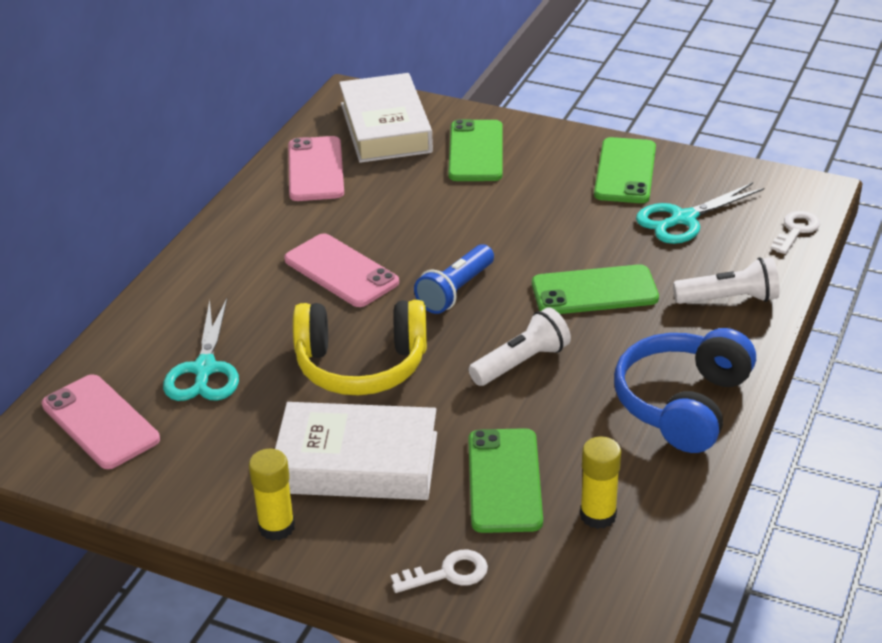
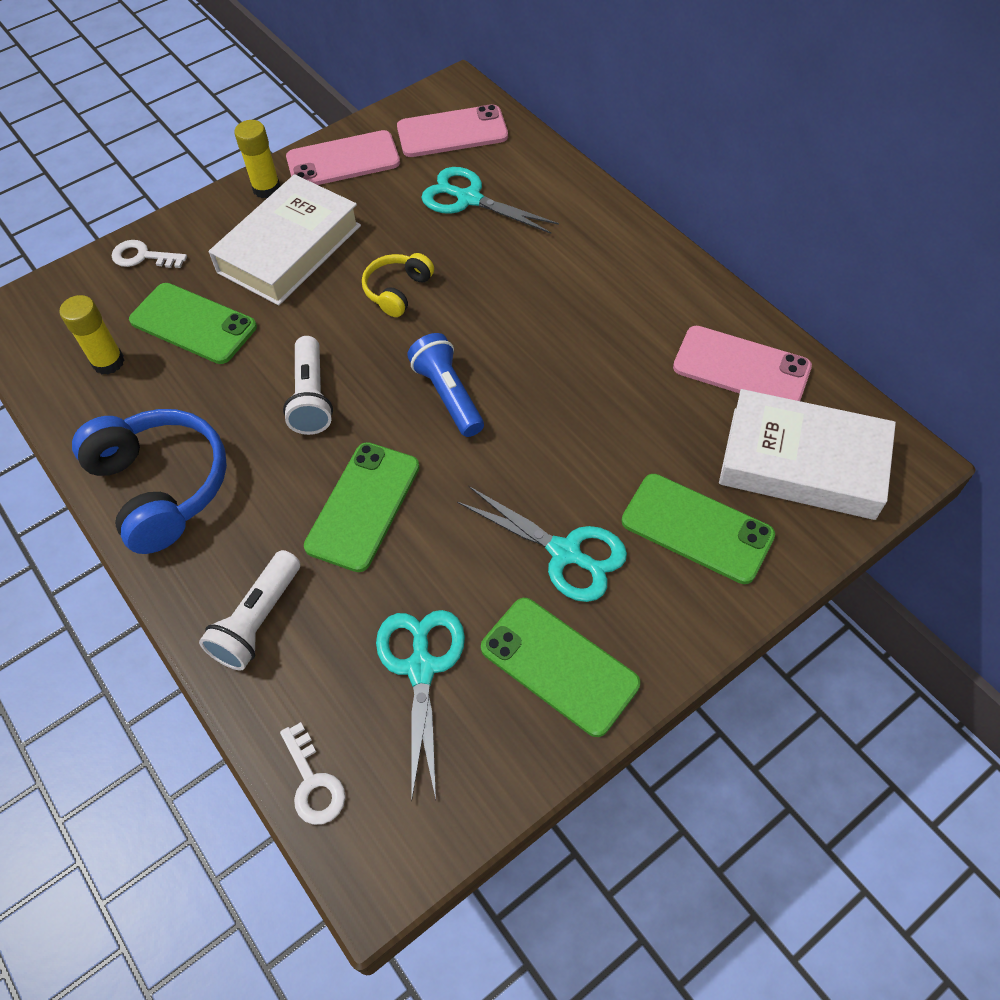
camera: 120 degrees right, 20 degrees up
pink phone [284,233,399,307] -> pink phone moved to [286,130,400,185]
yellow headphones [293,300,427,395] -> yellow headphones [362,253,434,317], size x0.54
white key [391,550,488,593] -> white key turned 90 degrees clockwise [112,240,187,268]
none -> turquoise scissors [457,486,627,602]

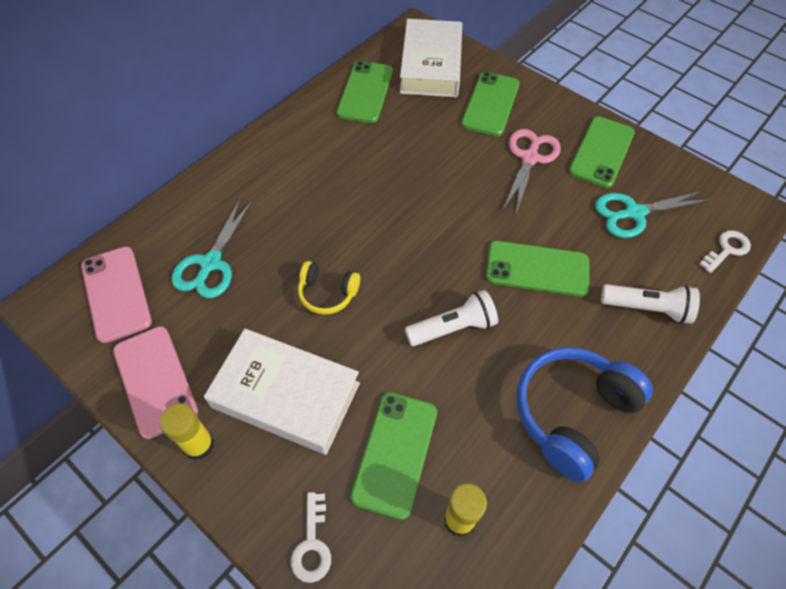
camera: 105 degrees left, 0 degrees up
blue flashlight [407,333,484,437] -> none
turquoise scissors [457,486,627,602] -> pink scissors [503,129,561,214]
pink phone [673,326,812,401] -> green phone [337,61,393,123]

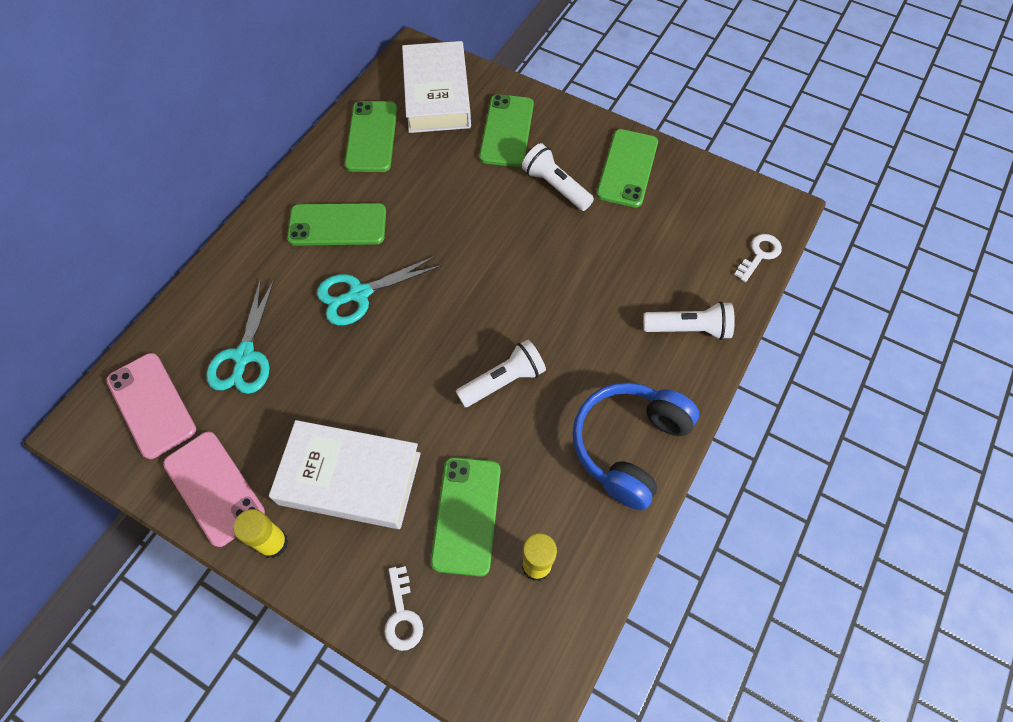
camera: 10 degrees left, 5 degrees up
yellow headphones [298,261,360,315] -> none
green phone [486,241,589,297] -> green phone moved to [287,203,386,246]
pink scissors [503,129,561,214] -> white flashlight [522,143,594,211]
turquoise scissors [595,190,712,238] -> turquoise scissors moved to [317,256,442,325]

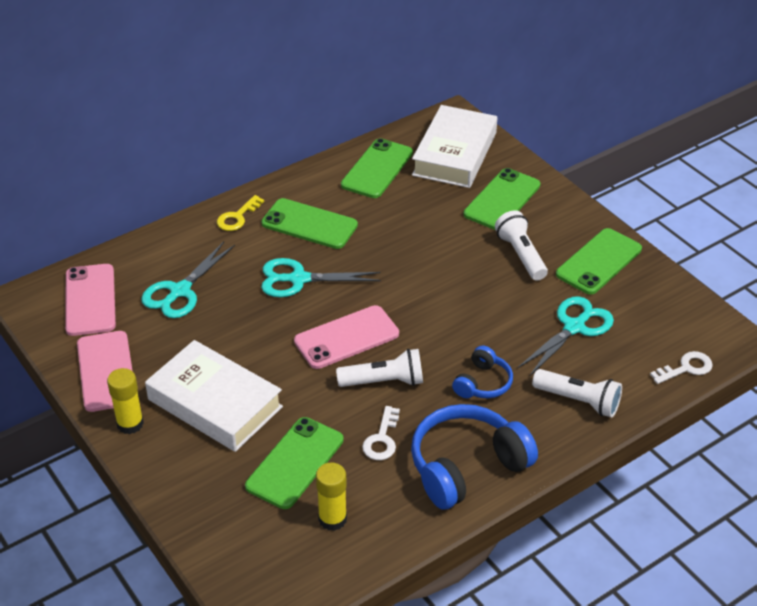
camera: 25 degrees right, 20 degrees down
white key [384,566,423,651] -> white key moved to [362,406,400,460]
none -> yellow key [217,195,264,231]
none -> pink phone [294,305,399,369]
none -> blue headphones [452,346,513,398]
none -> turquoise scissors [518,296,614,377]

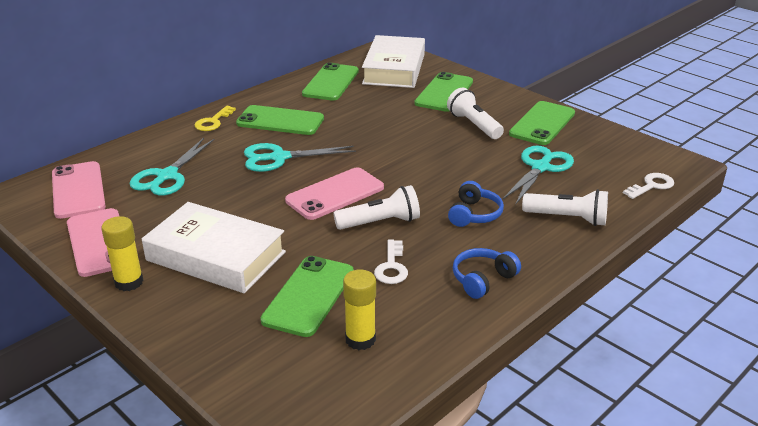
camera: 10 degrees left, 10 degrees down
blue headphones [411,404,538,510] -> blue headphones [453,248,521,299], size x0.54

